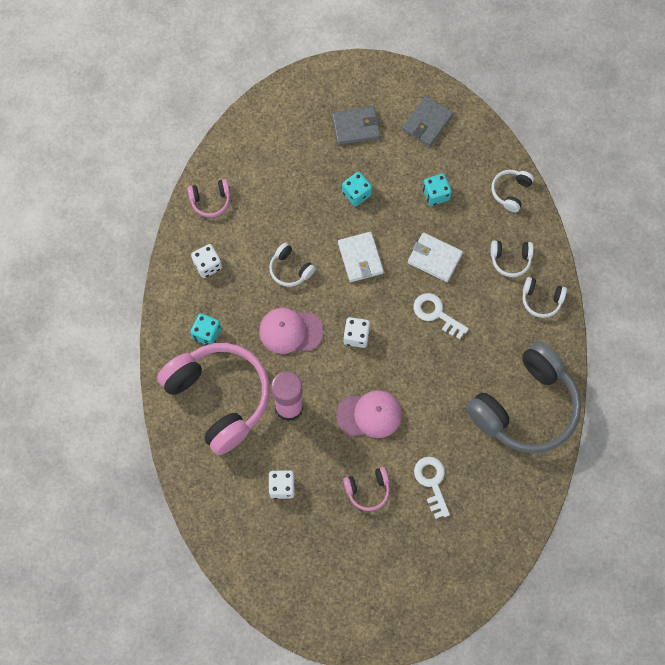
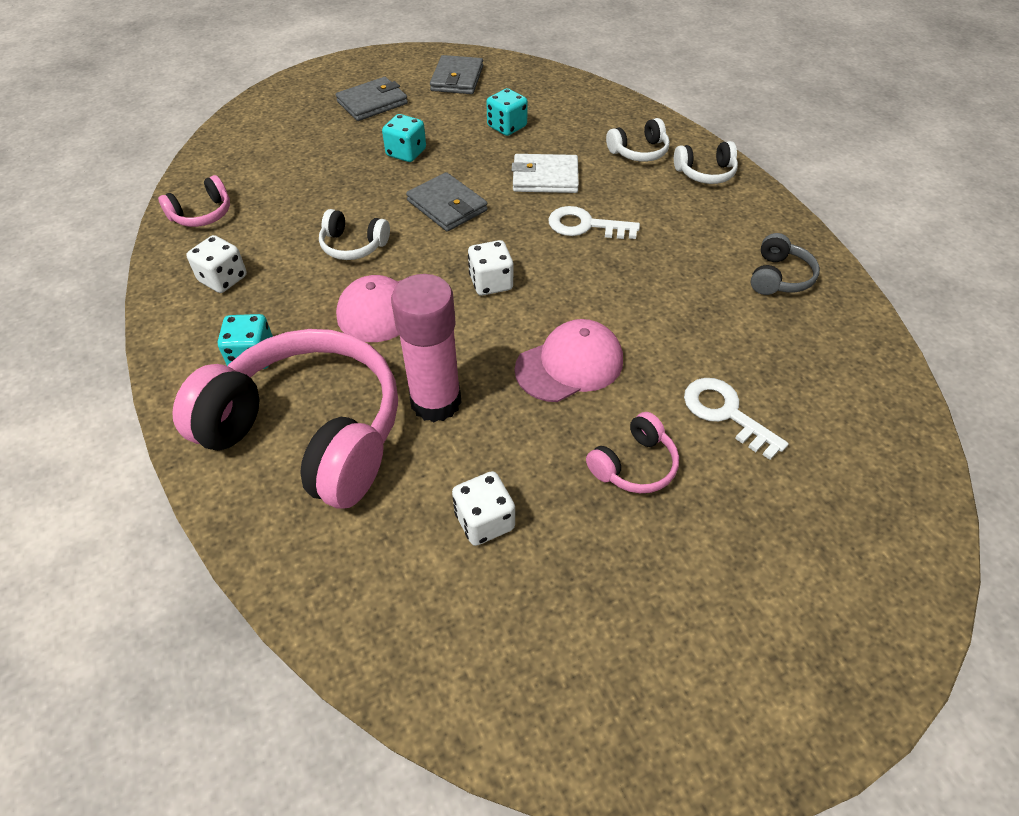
camera: 25 degrees left, 20 degrees down
white wallet [338,232,384,282] -> grey wallet [406,172,488,232]
grey headphones [466,341,581,453] -> grey headphones [751,233,820,295], size x0.42
white headphones [491,170,534,212] -> none

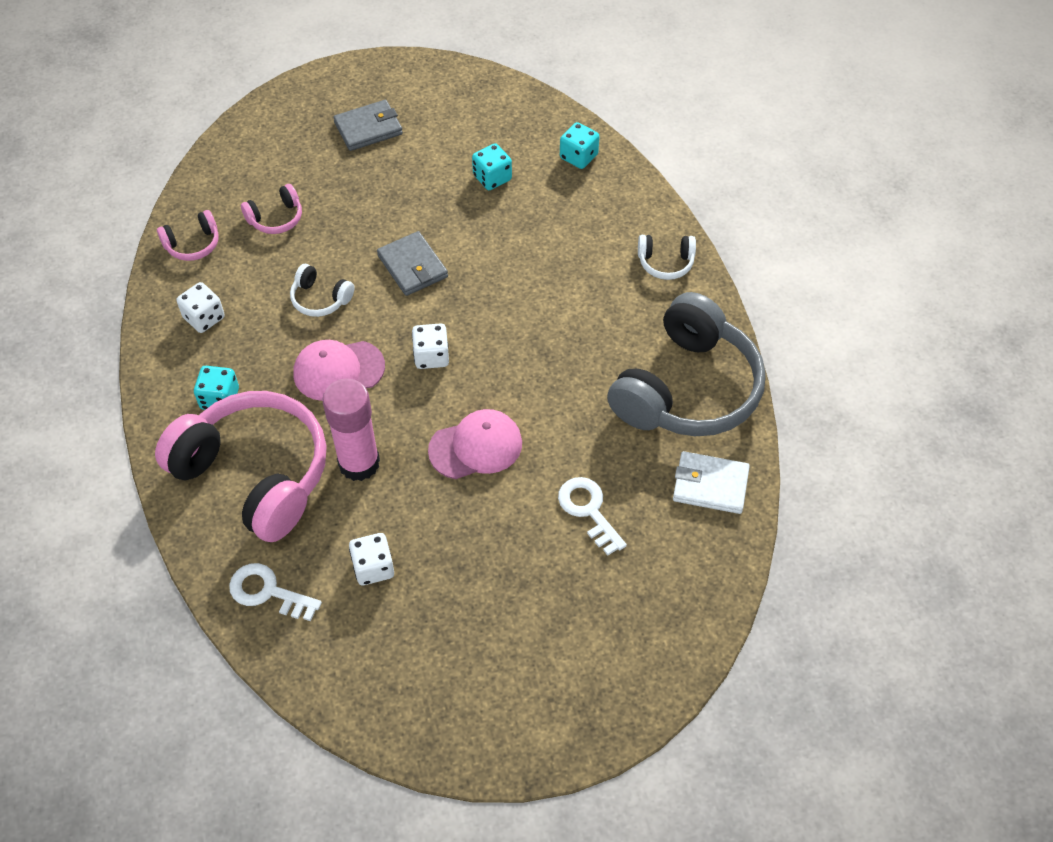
camera: 10 degrees right, 5 degrees up
turquoise dice [382,114,426,162] -> turquoise dice moved to [560,122,599,169]
grey wallet [430,55,483,94] -> none
white wallet [512,154,579,193] -> white wallet moved to [673,451,750,514]
white key [548,206,640,239] -> white key moved to [229,563,322,621]
pink headphones [586,412,679,493] -> pink headphones moved to [241,184,302,234]
white headphones [606,118,670,162] -> none
grey headphones [751,233,820,295] -> grey headphones [607,292,766,436], size x2.38

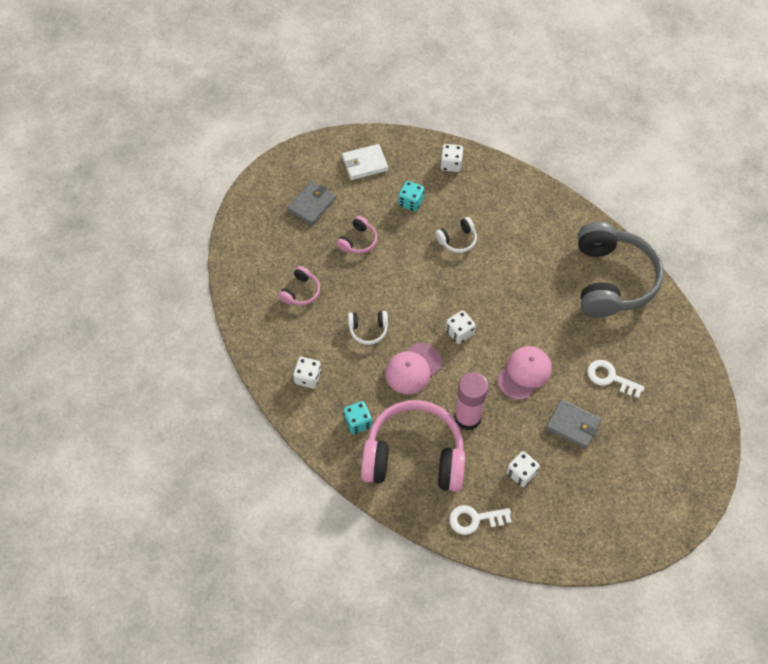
camera: 30 degrees left, 5 degrees up
pink headphones [157,210,219,261] -> pink headphones moved to [336,216,377,254]
grey wallet [377,231,448,296] -> grey wallet moved to [546,399,601,449]
turquoise dice [560,122,599,169] -> white dice [440,144,463,172]
white headphones [638,235,696,280] -> white headphones moved to [435,217,477,253]
white wallet [673,451,750,514] -> white wallet moved to [342,144,388,180]

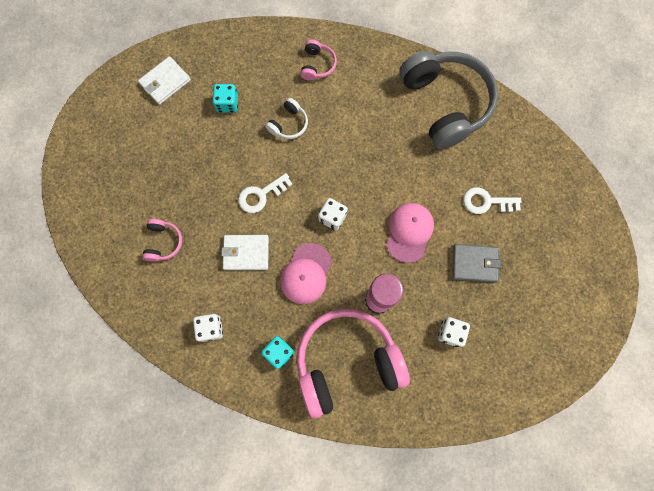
camera: 25 degrees left, 15 degrees up
grey wallet [287,181,336,226] -> none
pink headphones [336,216,377,254] -> pink headphones moved to [301,40,337,80]
white headphones [348,311,388,345] -> white wallet [221,235,269,270]
white dice [440,144,463,172] -> none
white key [449,505,512,535] -> white key moved to [238,173,293,213]

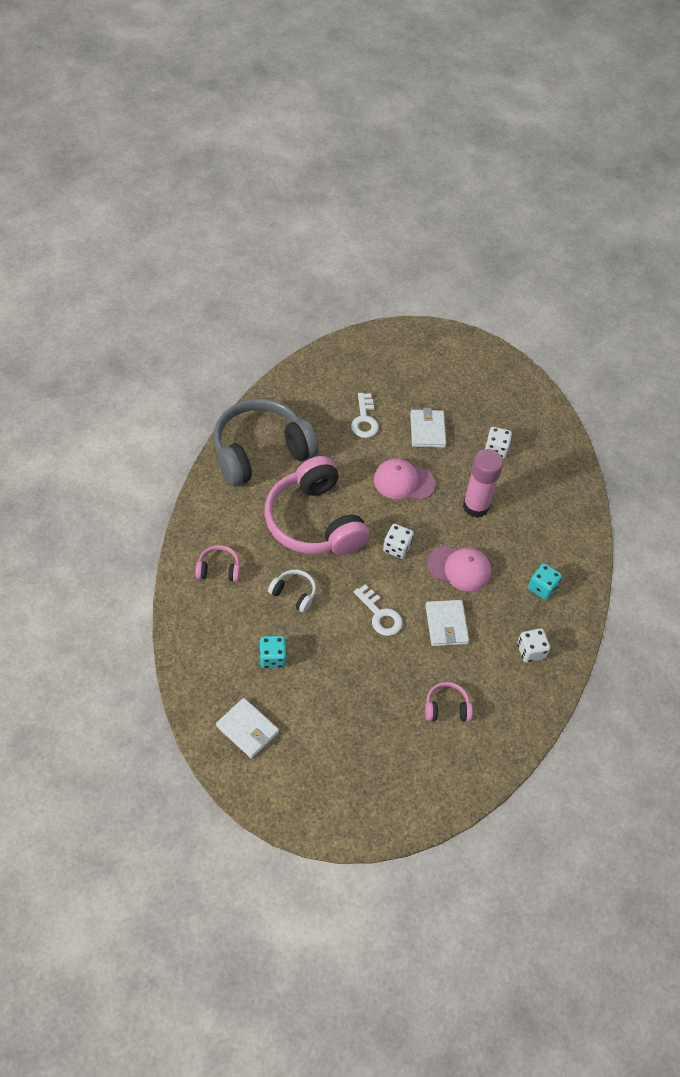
camera: 100 degrees left, 20 degrees down
pink headphones [297,309,410,418] -> pink headphones moved to [265,456,369,555]
grey wallet [452,244,501,282] -> white wallet [410,408,446,448]

